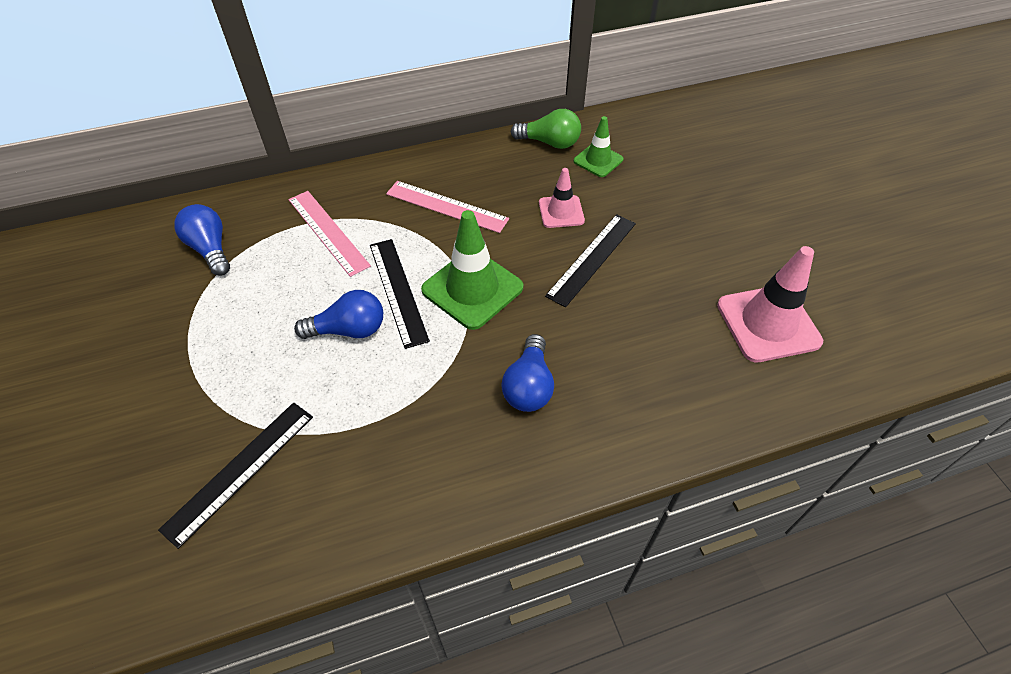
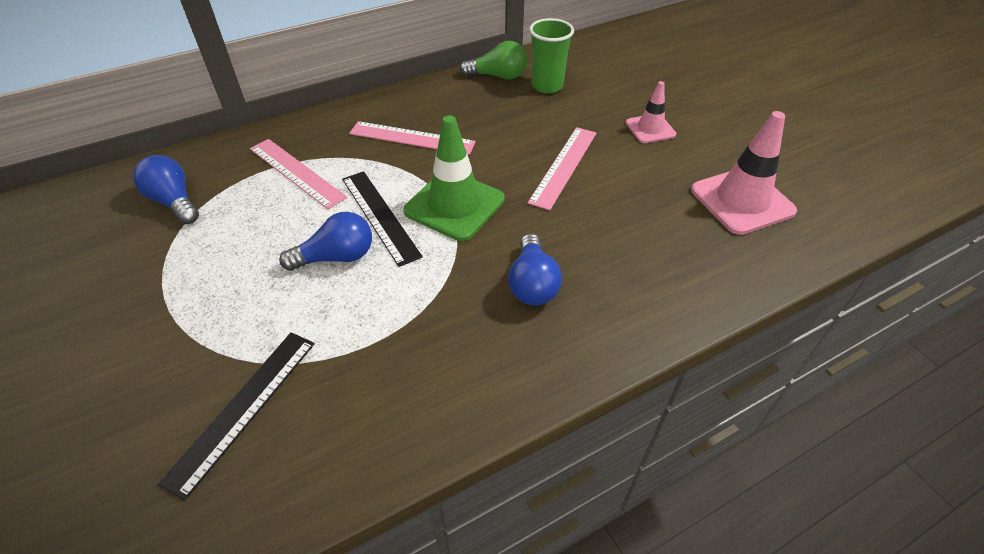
camera: 10 degrees left, 5 degrees down
pink traffic cone [539,168,585,228] -> pink traffic cone moved to [626,81,676,143]
black ruler [545,214,636,308] -> pink ruler [528,127,597,211]
green traffic cone [574,116,623,177] -> green cup [529,18,574,94]

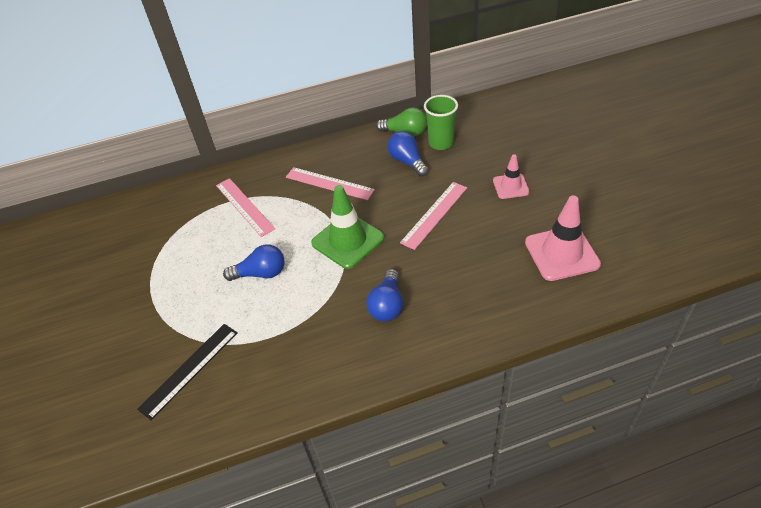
camera: 15 degrees right, 0 degrees up
blue light bulb [133,155,199,224] -> blue light bulb moved to [387,131,429,177]
black ruler [342,171,423,267] -> none

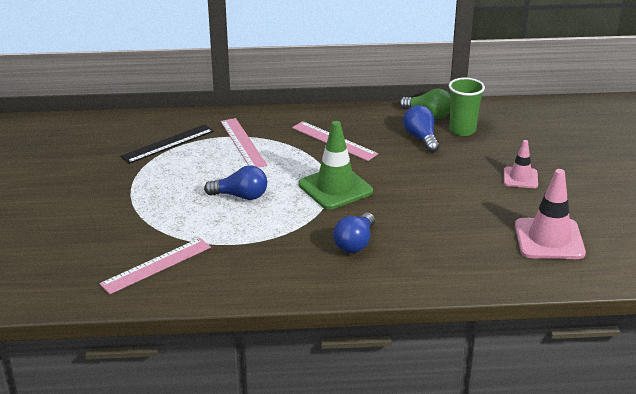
camera: 10 degrees right, 15 degrees down
black ruler [137,324,238,420] -> black ruler moved to [120,124,214,164]
pink ruler [400,182,467,250] -> pink ruler moved to [99,238,211,294]

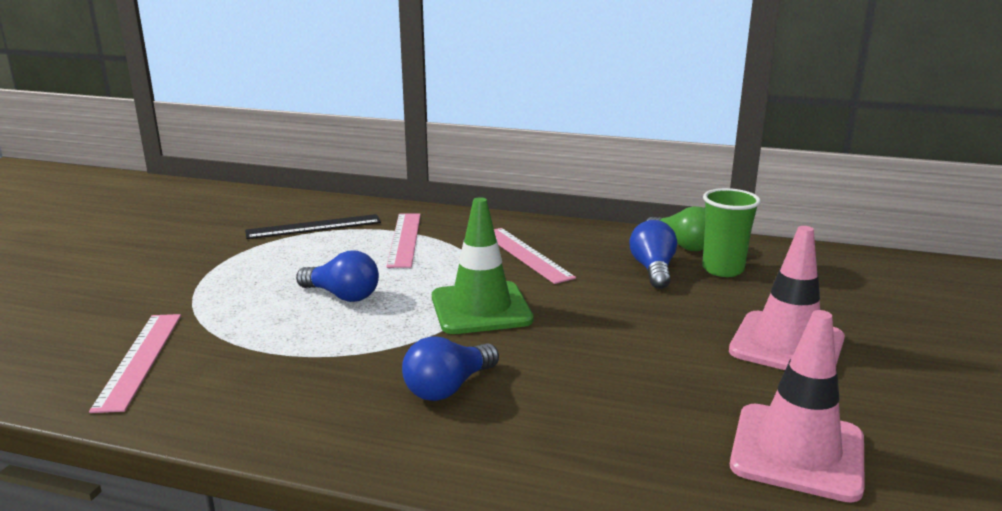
camera: 20 degrees right, 10 degrees down
pink ruler [99,238,211,294] -> pink ruler turned 75 degrees counterclockwise [89,314,181,413]
pink traffic cone [504,140,538,188] -> pink traffic cone [729,226,845,370], size x1.72

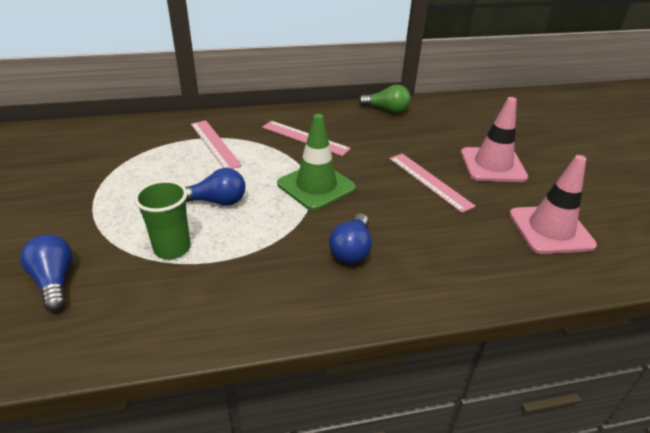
camera: 30 degrees left, 15 degrees up
pink ruler [89,314,181,413] -> pink ruler moved to [389,154,476,213]
black ruler [245,214,381,239] -> none
blue light bulb [630,220,677,289] -> blue light bulb moved to [20,234,73,312]
green cup [702,188,761,277] -> green cup moved to [134,180,191,259]

